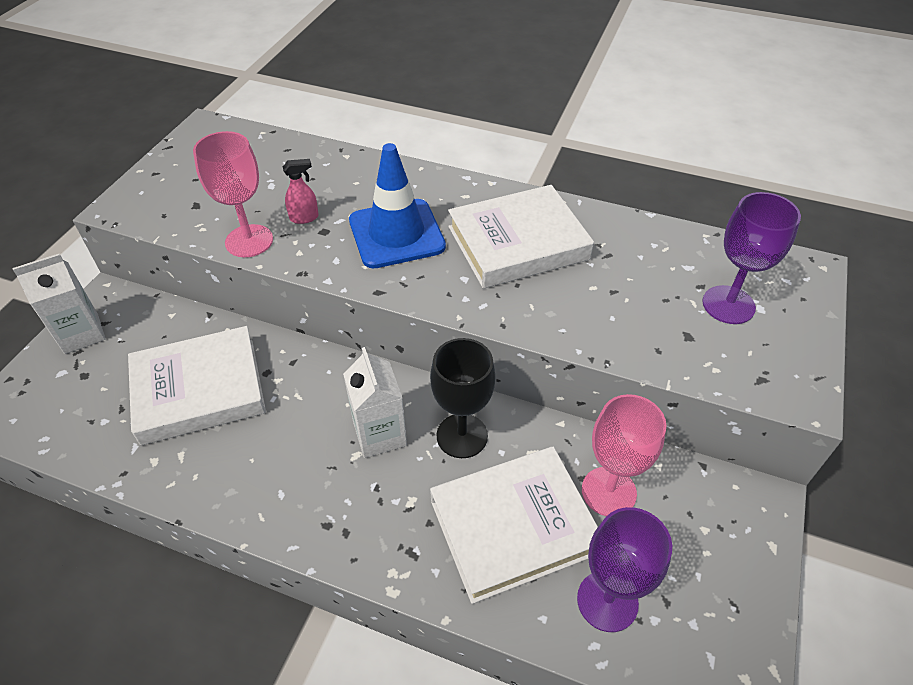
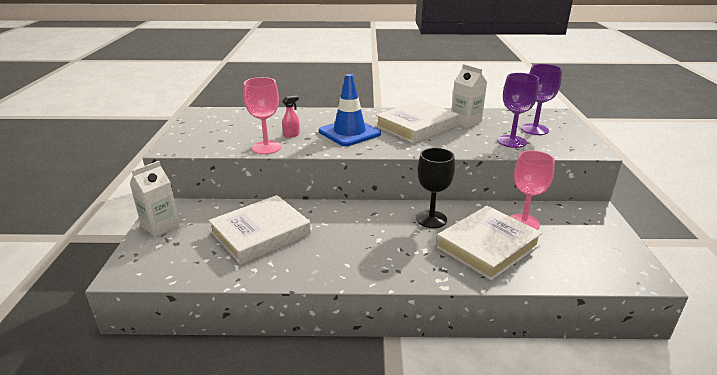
camera: 20 degrees left, 20 degrees down
white carton [343,347,407,458] -> white carton moved to [451,64,487,128]
purple goblet [577,507,672,632] -> purple goblet moved to [498,73,539,148]

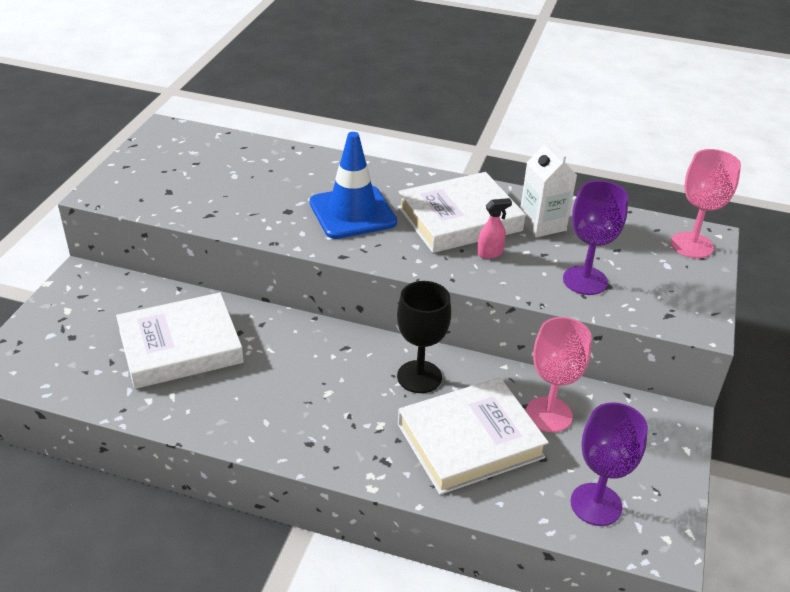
camera: 15 degrees right, 10 degrees up
white carton [129,161,180,237] -> none
pink goblet [244,77,281,154] -> pink goblet moved to [671,149,741,258]
pink spray bottle [282,96,300,138] -> pink spray bottle moved to [477,198,512,259]
purple goblet [521,64,562,135] -> purple goblet moved to [570,402,648,526]

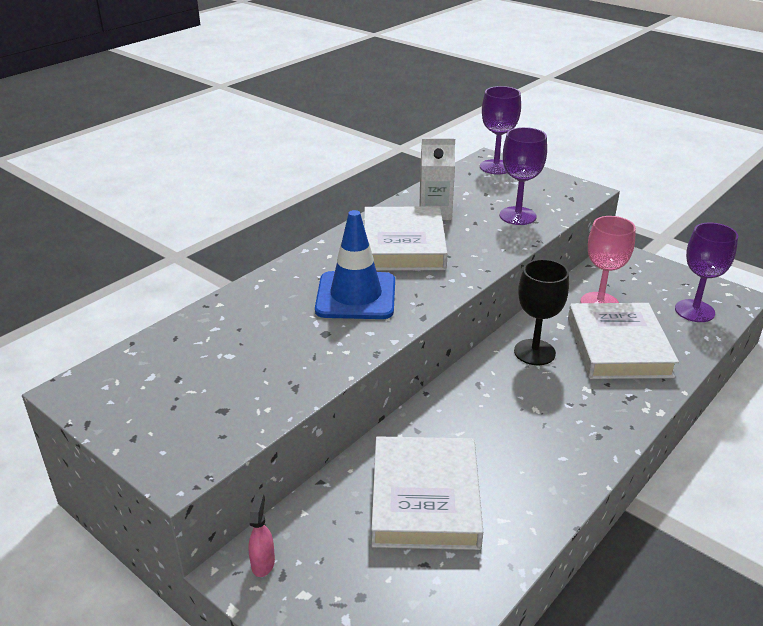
camera: 65 degrees left, 5 degrees down
pink spray bottle [477,198,512,259] -> pink spray bottle moved to [248,494,275,577]
pink goblet [671,149,741,258] -> purple goblet [480,86,521,175]

